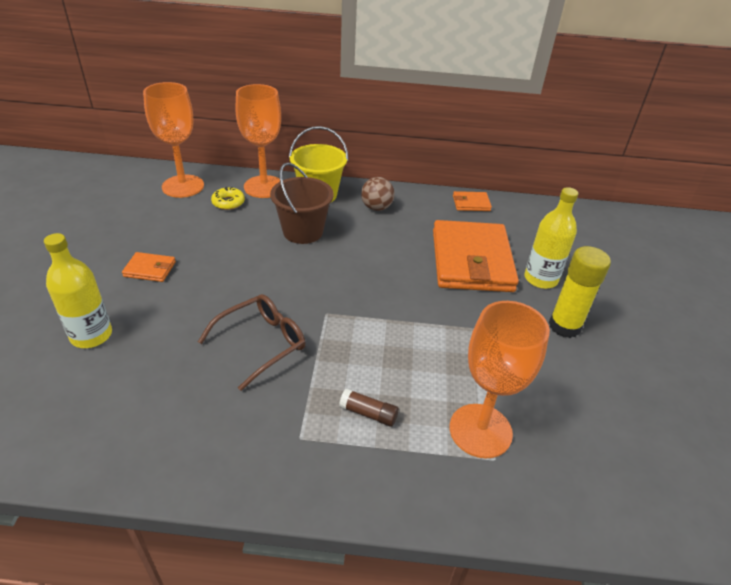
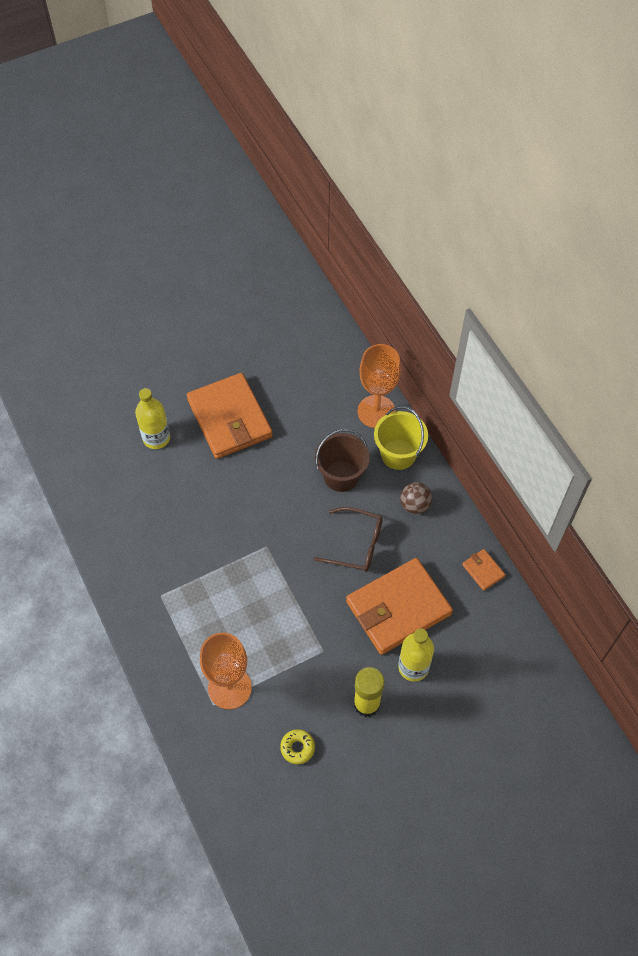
camera: 60 degrees right, 20 degrees up
orange wallet [122,252,176,282] -> orange wallet [187,373,273,459], size x2.39
orange goblet [143,82,204,198] -> none
brown glasses [198,294,305,391] -> brown glasses moved to [314,507,383,572]
yellow donut [211,187,245,210] -> yellow donut moved to [280,729,315,764]
brown glue stick [339,388,399,427] -> none

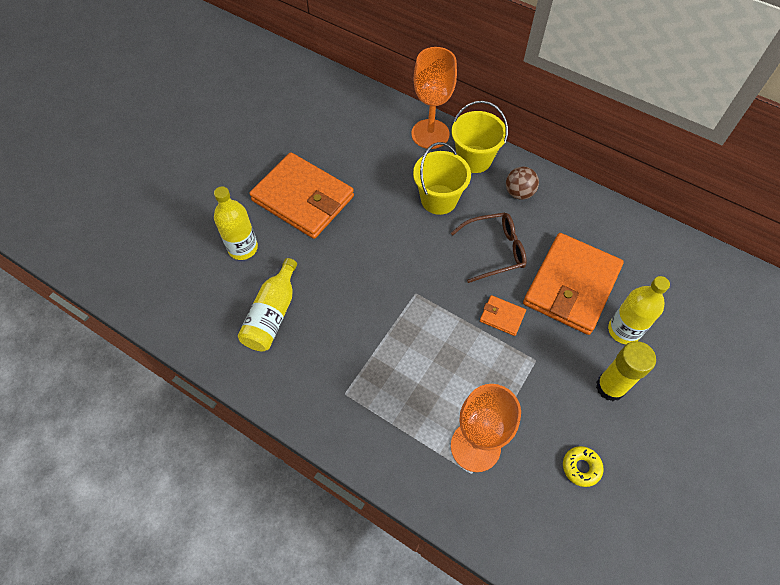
camera: 30 degrees left, 0 degrees up
brown bucket [315,429,370,492] -> yellow bucket [413,142,471,215]
orange wallet [462,549,505,591] -> orange wallet moved to [480,295,526,336]
none -> yellow bottle [238,258,297,352]

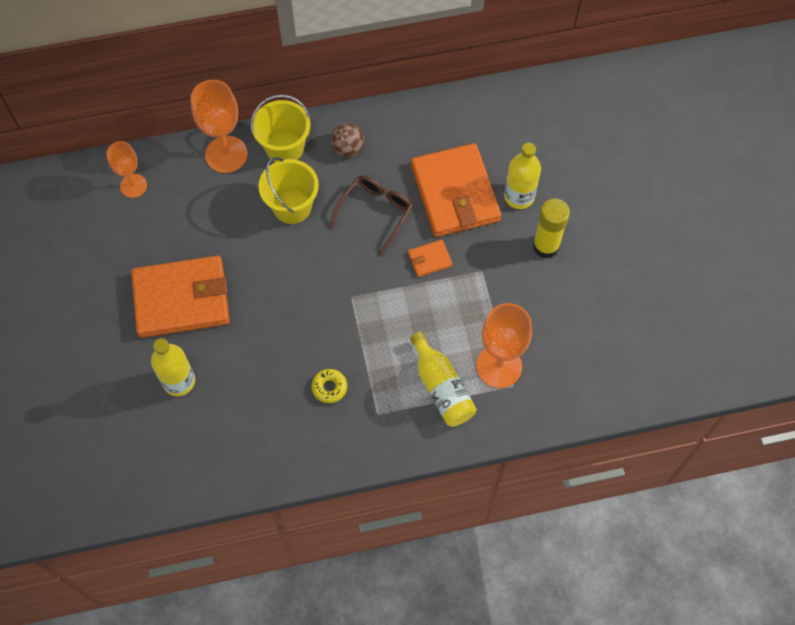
camera: 45 degrees left, 5 degrees up
yellow bottle [238,258,297,352] -> yellow bottle moved to [410,332,477,427]
yellow donut [563,446,604,487] -> yellow donut moved to [311,369,347,403]
none -> orange goblet [107,141,147,198]

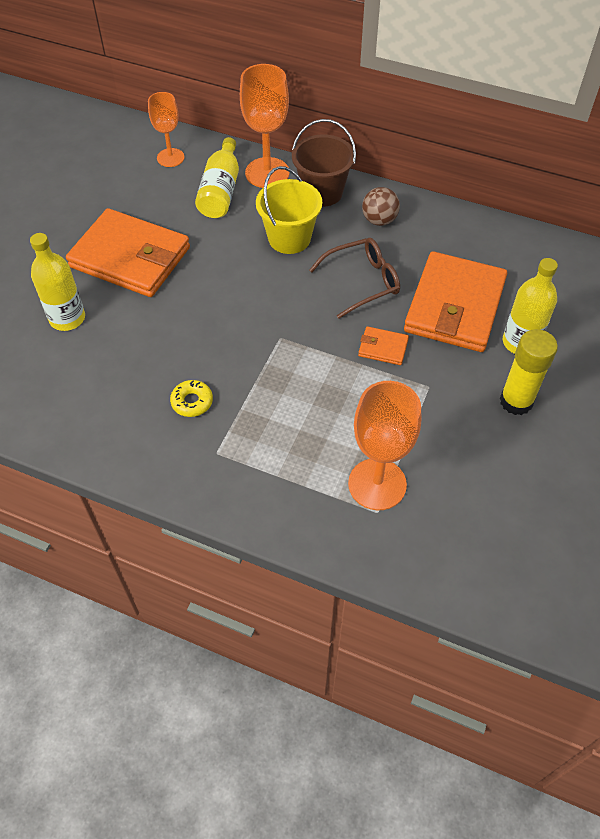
camera: 35 degrees right, 10 degrees down
yellow bucket [251,95,311,162] -> brown bucket [292,119,356,207]
yellow bottle [410,332,477,427] -> yellow bottle moved to [195,137,239,218]

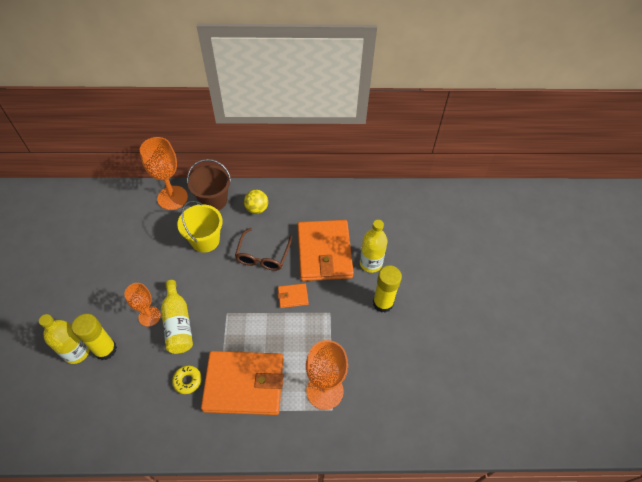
camera: 25 degrees left, 0 degrees up
orange wallet [66,208,190,297] -> orange wallet moved to [201,351,283,415]
orange goblet [148,92,184,167] -> orange goblet moved to [124,283,161,327]
yellow bottle [195,137,239,218] -> yellow bottle moved to [161,280,193,354]
brown glasses [309,238,400,319] -> brown glasses turned 150 degrees clockwise [235,228,292,271]
brown ball [362,187,400,226] -> yellow ball [244,190,268,214]
none -> yellow glue stick [72,314,117,360]

